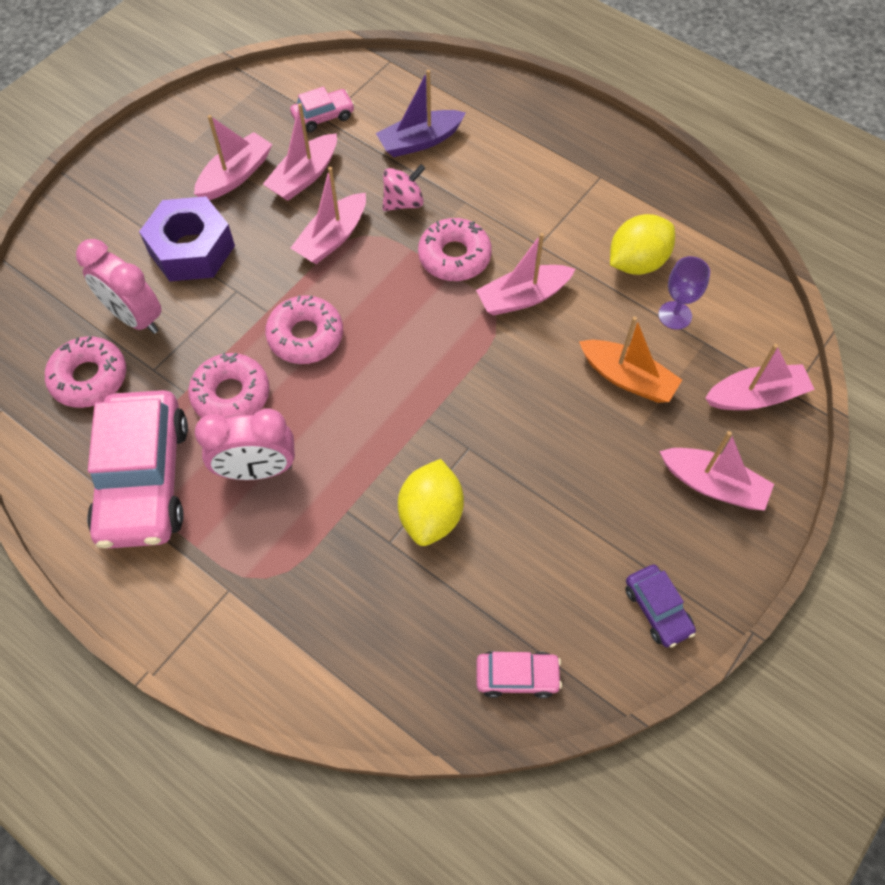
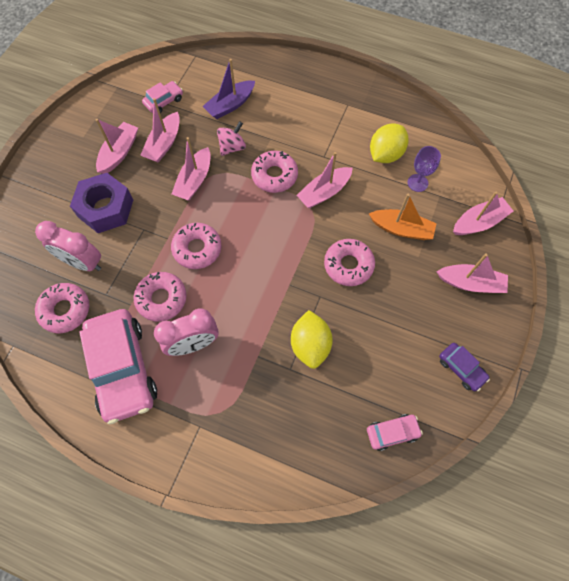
camera: 15 degrees left, 5 degrees up
none -> pink donut [324,239,375,286]

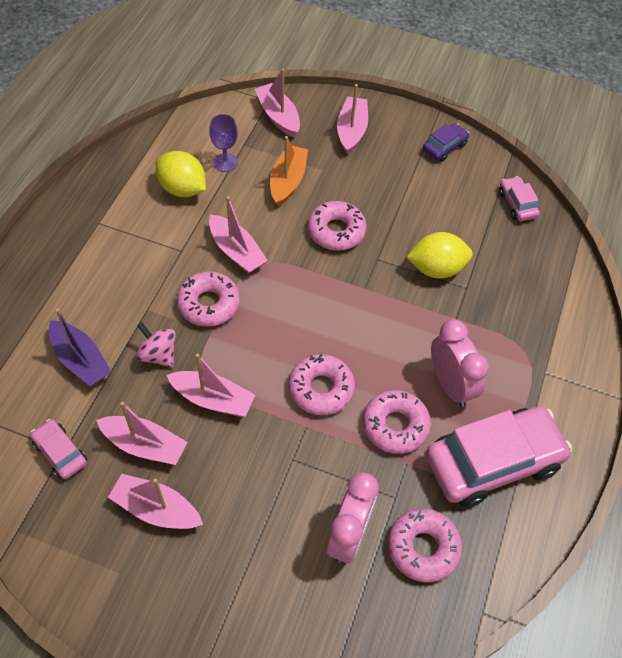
camera: 95 degrees left, 10 degrees down
purple nut [70,173,133,233] -> none

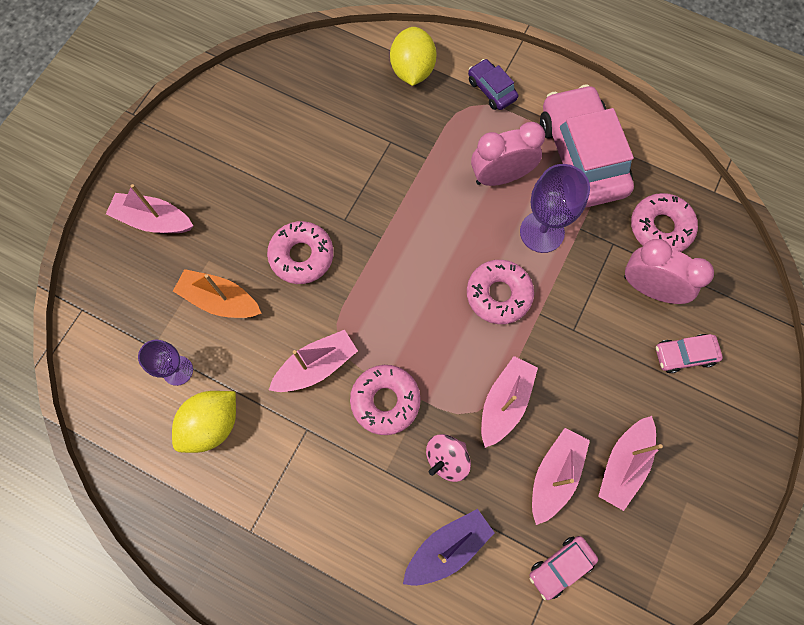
camera: 80 degrees left, 15 degrees up
pink boat [255,69,300,137] -> none
pink donut [363,390,431,454] -> purple goblet [520,164,590,253]
yellow lemon [407,232,473,279] -> yellow lemon moved to [390,27,437,86]
purple car [423,123,469,162] -> purple car moved to [468,59,518,110]
pink car [499,176,540,221] -> pink car moved to [656,334,723,373]

